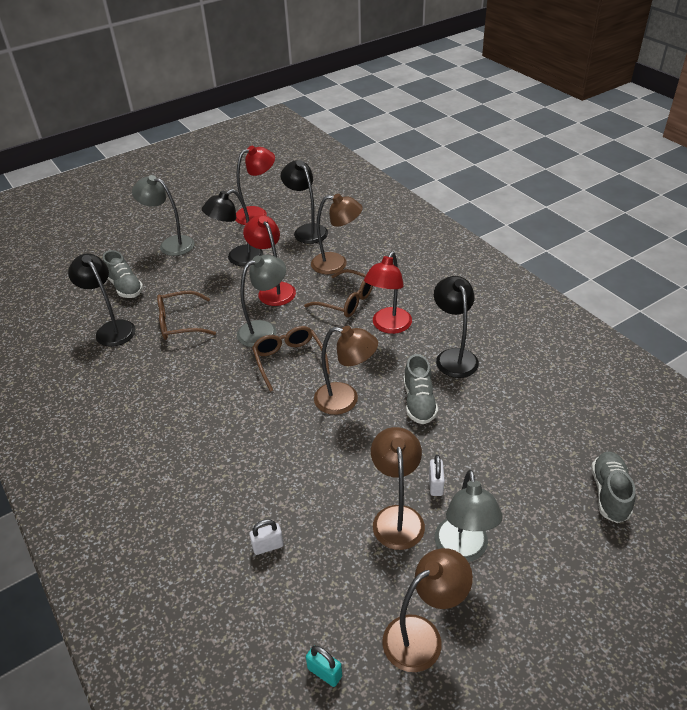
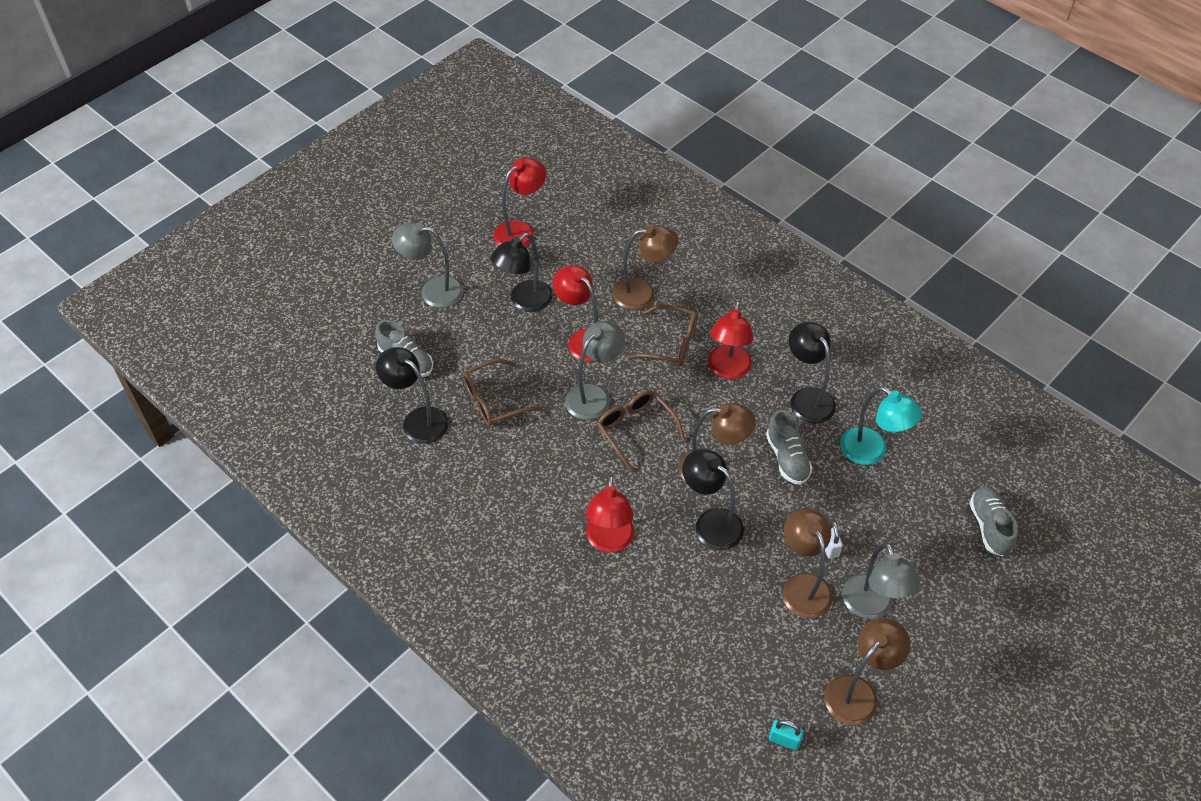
camera: 15 degrees left, 10 degrees up
white padlock [249,519,284,555] -> none
black lamp [281,160,328,244] -> black lamp moved to [683,449,744,550]
none -> red lamp [586,475,634,553]
none -> turquoise lamp [840,387,922,465]

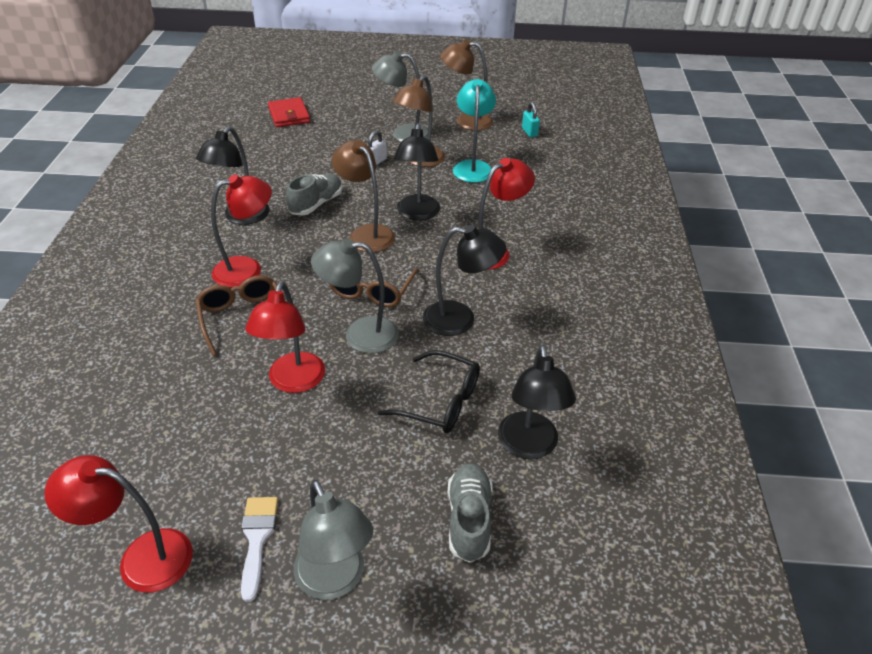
camera: 130 degrees left, 10 degrees down
brown glasses [463,359,542,426] -> black glasses [378,350,480,433]
black lamp [490,233,553,312] -> black lamp moved to [423,225,507,336]
brown lamp [613,225,678,310] -> none
turquoise lamp [840,387,922,465] -> turquoise lamp moved to [453,79,496,183]
grey lamp [842,543,920,619] -> grey lamp turned 120 degrees counterclockwise [372,51,428,142]
grey shoe [969,486,1018,556] -> red wallet [268,97,310,127]
none -> white brush [241,497,278,602]

